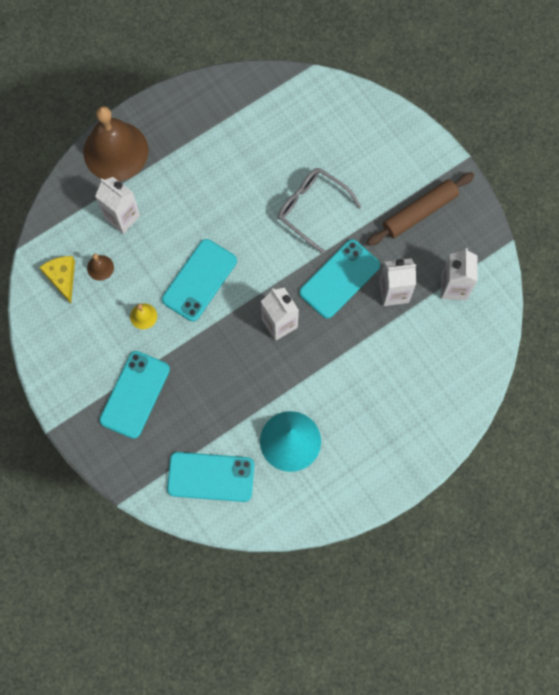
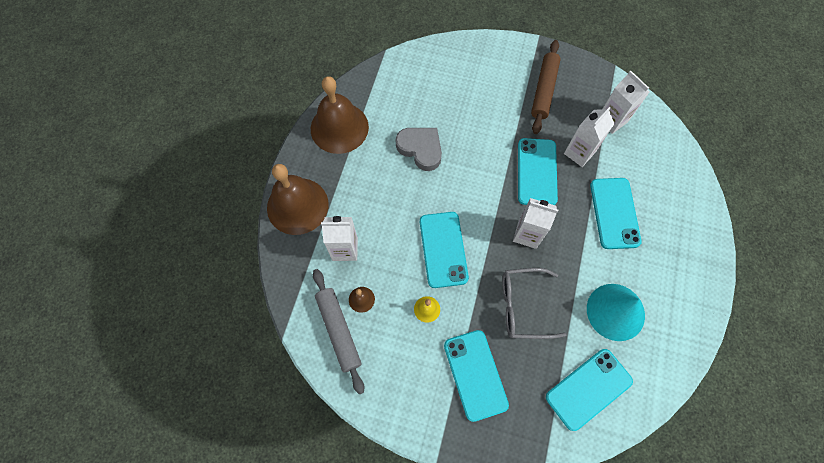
camera: 40 degrees left, 5 degrees down
yellow cheese [39,256,75,303] -> grey rolling pin [313,269,364,394]
grey glasses [278,168,361,254] -> grey glasses moved to [502,268,566,339]
none -> brown bell [311,76,369,154]
none -> grey heart [396,128,442,171]
none -> turquoise phone [590,178,641,249]

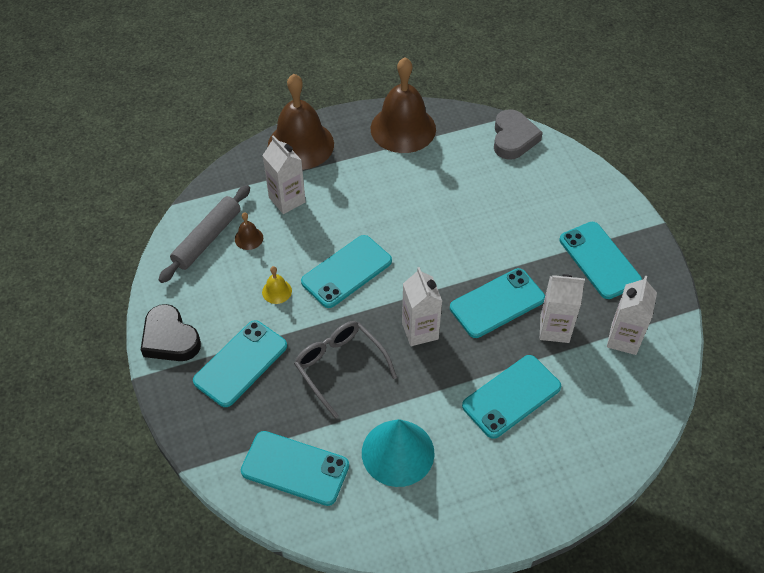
camera: 55 degrees right, 15 degrees down
grey heart [396,128,442,171] -> grey heart moved to [494,109,543,160]
brown rolling pin [531,40,561,134] -> turquoise phone [560,222,642,299]
none -> black heart [141,304,201,361]

